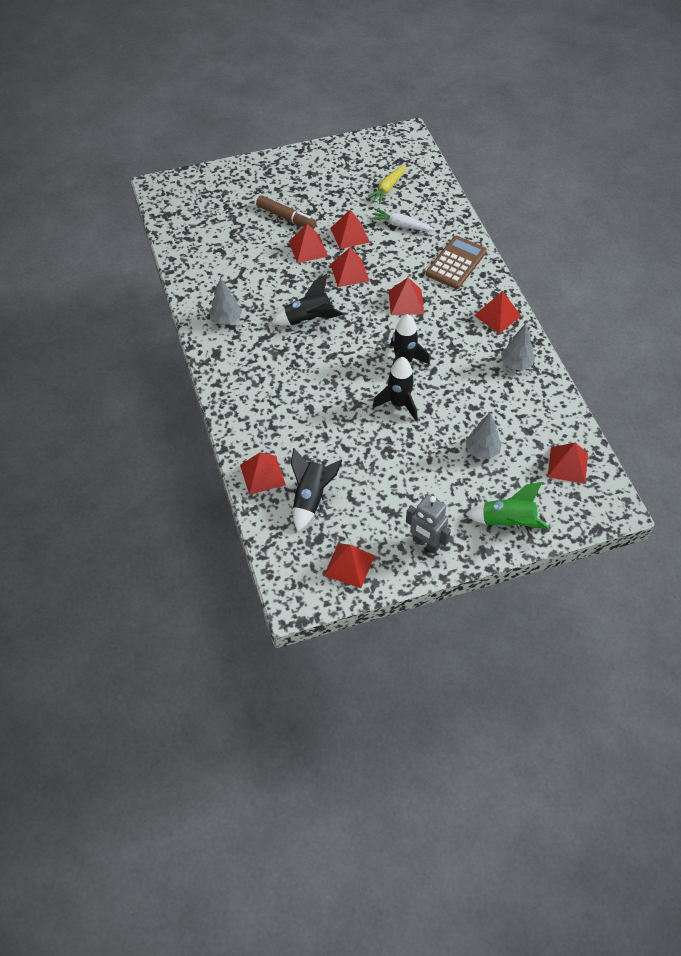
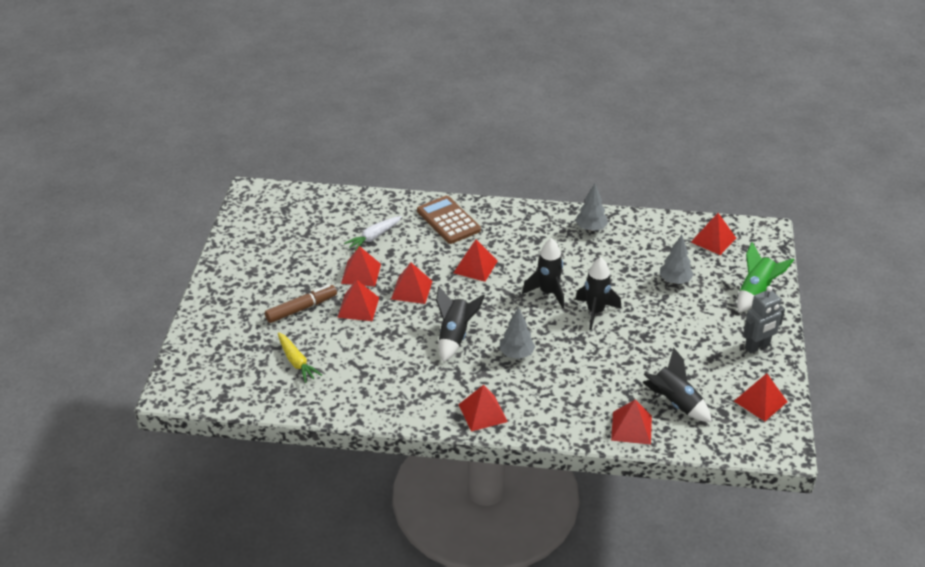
camera: 65 degrees left, 15 degrees down
grey tree [209,277,242,324] -> grey tree moved to [500,307,535,359]
yellow carrot [366,165,406,204] -> yellow carrot moved to [278,332,322,383]
red pyramid [474,291,521,334] -> red pyramid moved to [458,385,508,432]

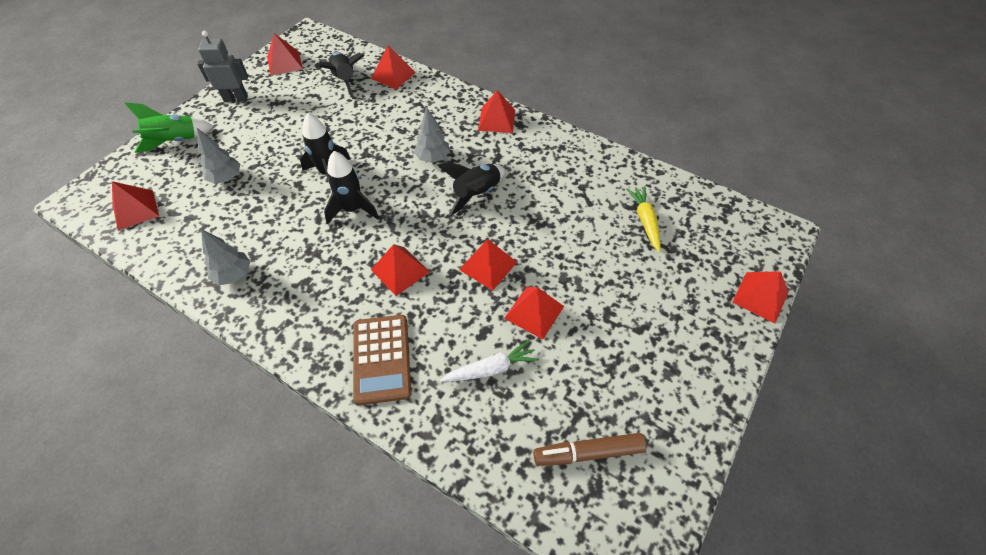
camera: 155 degrees left, 15 degrees up
brown marker [265,284,337,323] -> brown marker moved to [533,433,646,466]
red pyramid [337,279,379,321] -> red pyramid moved to [732,271,789,323]

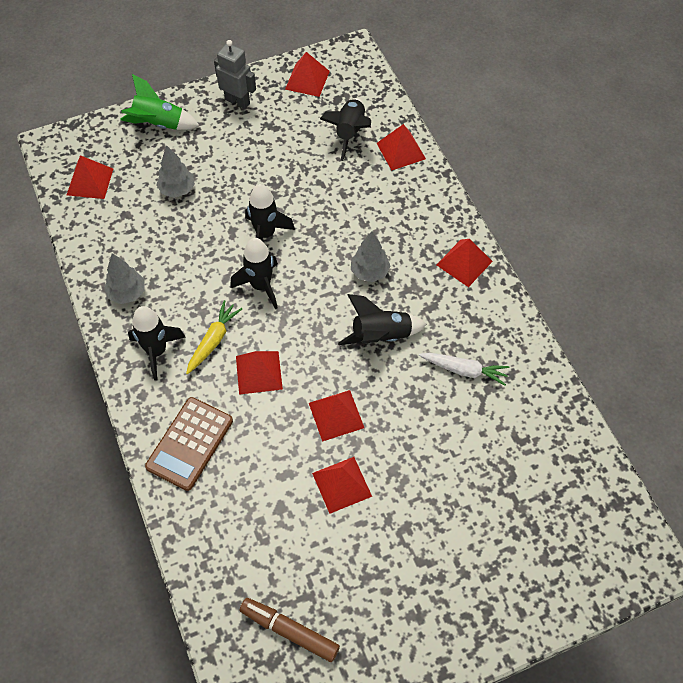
camera: 35 degrees right, 5 degrees up
white carrot [440,340,539,382] -> white carrot moved to [419,353,509,386]
yellow carrot [626,186,661,252] -> yellow carrot moved to [186,300,242,374]
red pyramid [732,271,789,323] -> none
none -> black rocket [128,306,186,380]

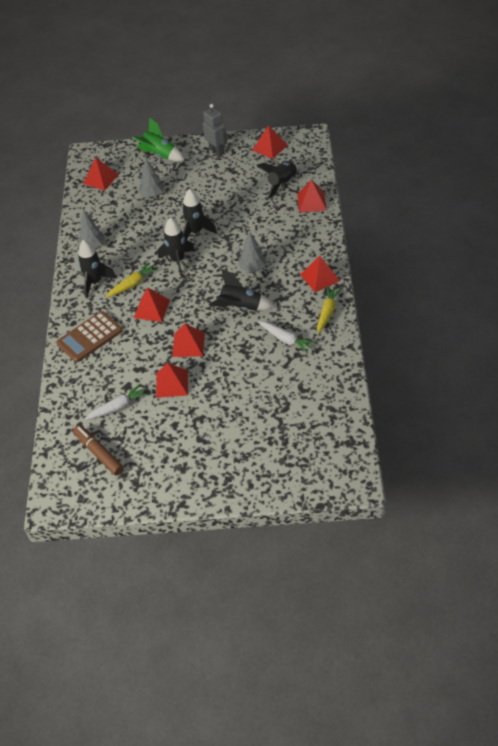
camera: 25 degrees right, 10 degrees down
none -> white carrot [85,384,148,420]
none -> yellow carrot [317,286,342,334]

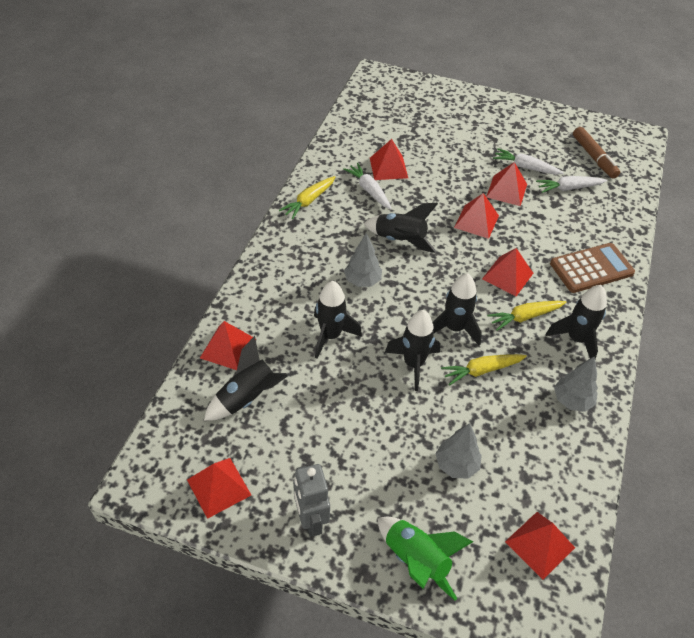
camera: 165 degrees left, 0 degrees up
red pyramid [300,256,340,292] -> red pyramid moved to [370,139,408,180]
none -> black rocket [314,280,362,359]
none -> yellow carrot [441,354,527,386]
none -> white carrot [493,148,564,175]

